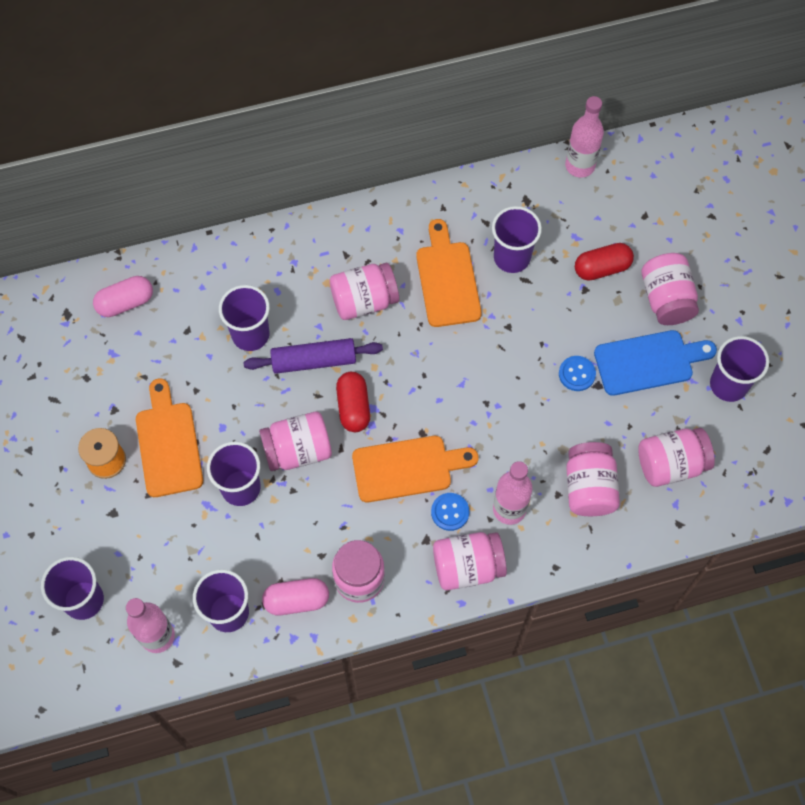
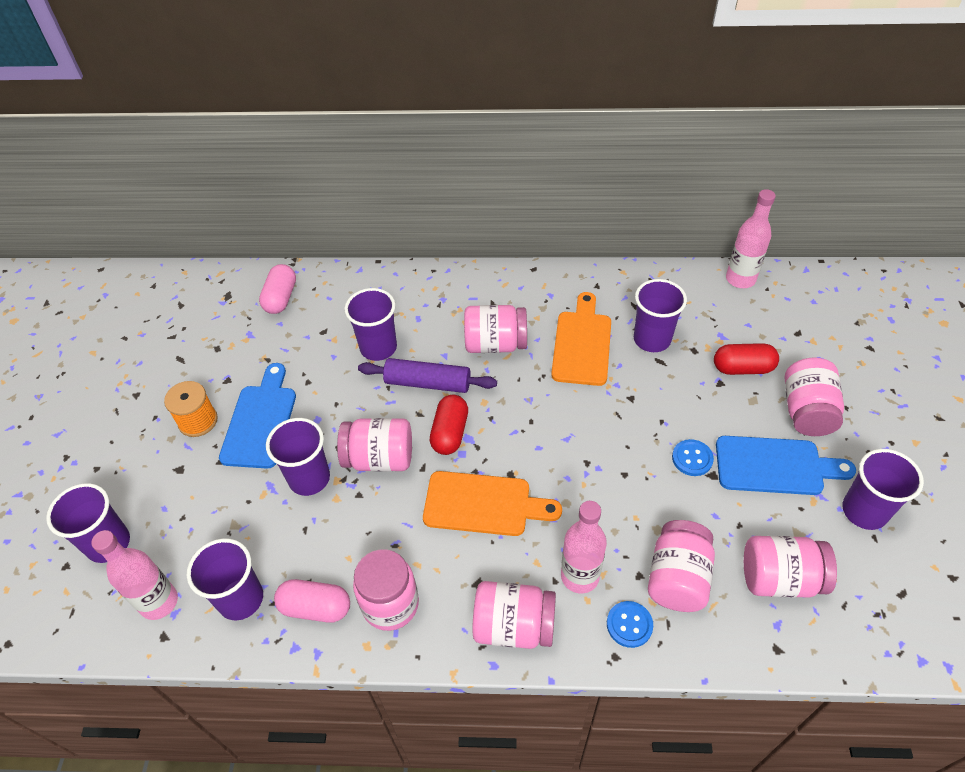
camera: 20 degrees right, 15 degrees down
pink capsule [93,276,153,317] -> pink capsule turned 75 degrees counterclockwise [259,264,296,314]
orange cutting board [136,379,203,497] -> blue cutting board [219,363,296,469]
blue button [431,493,469,531] -> blue button moved to [607,601,653,648]

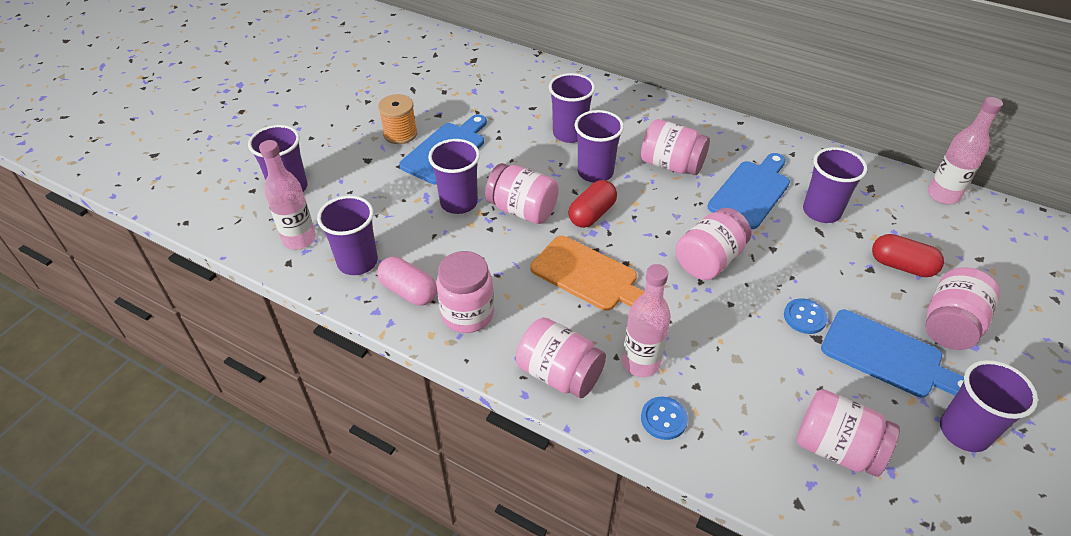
camera: 25 degrees right, 5 degrees down
pink capsule [259,264,296,314] -> none
purple rolling pin [358,358,497,393] -> purple cup [575,110,624,183]
orange cutting board [551,292,611,386] -> blue cutting board [707,153,790,229]
pink jar [648,520,715,612] -> pink jar moved to [676,208,751,280]

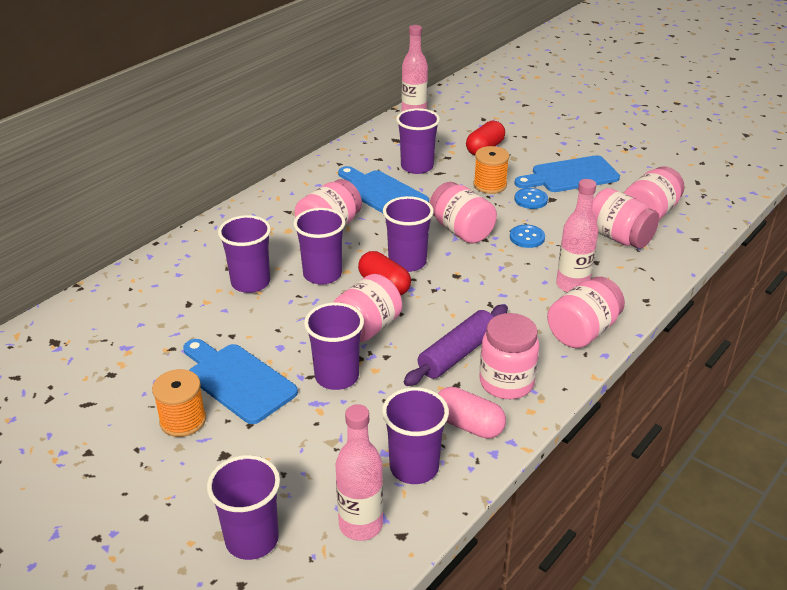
camera: 80 degrees left, 10 degrees down
pink capsule [377,257,437,305] -> pink capsule turned 75 degrees clockwise [438,387,506,439]
orange cutting board [531,236,644,311] -> none
blue button [641,397,688,440] -> blue button moved to [510,225,545,248]
blue cutting board [821,310,964,397] -> blue cutting board turned 150 degrees counterclockwise [514,155,620,192]
pink jar [925,267,1000,350] -> pink jar moved to [592,188,659,249]
purple cup [940,360,1038,452] -> purple cup moved to [383,196,434,272]
none -> purple rolling pin [404,305,508,386]
none -> orange spool [474,146,509,194]

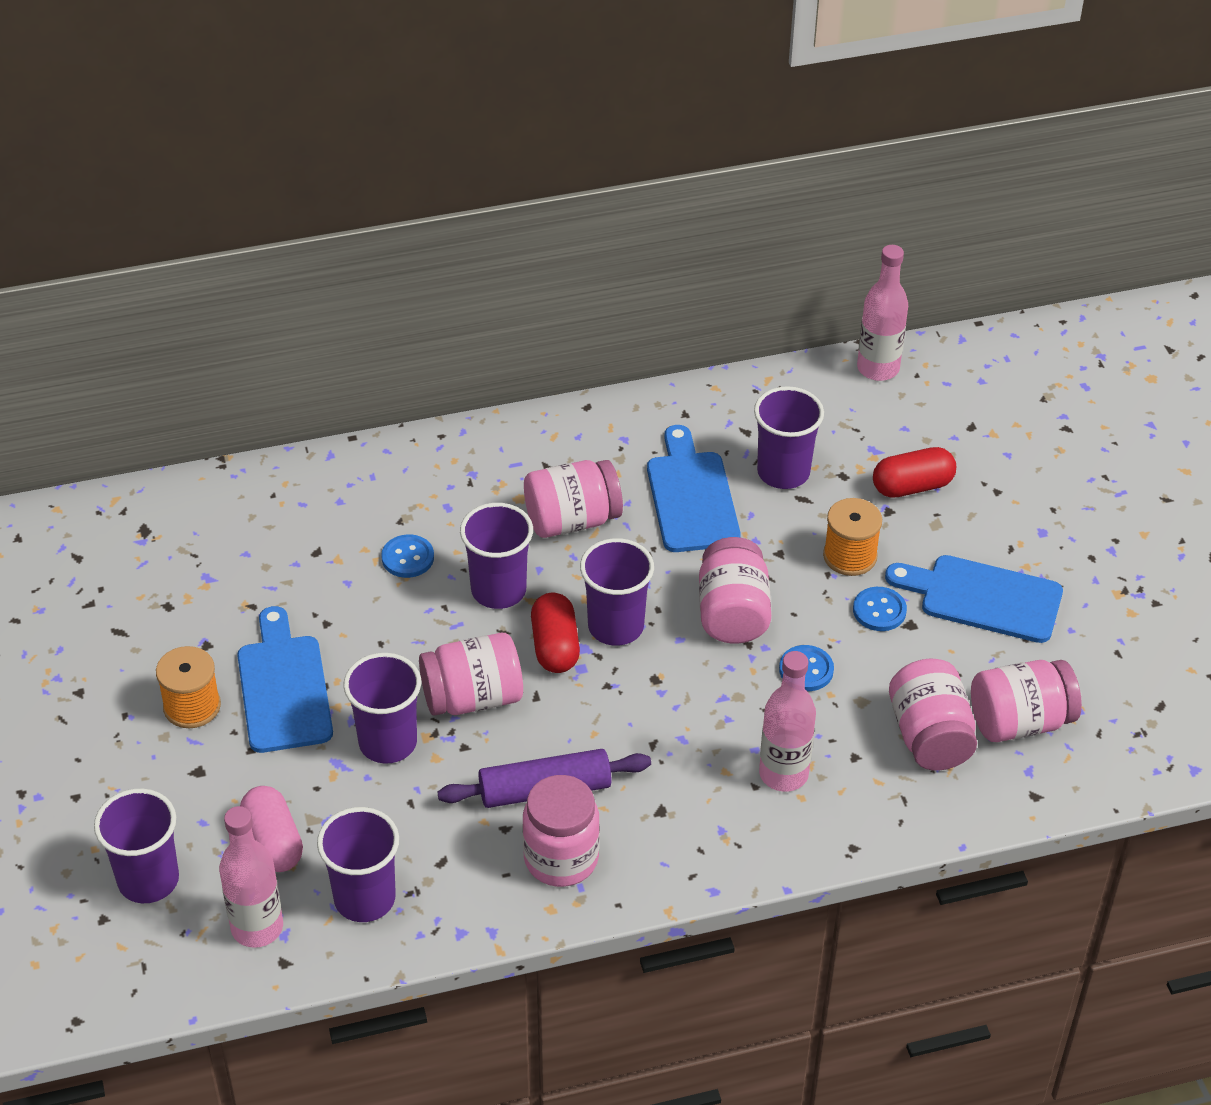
camera: 35 degrees right, 10 degrees up
purple cup [218,215,271,293] -> blue button [381,535,434,578]
pink capsule [438,387,506,439] -> pink capsule moved to [240,786,303,872]
pink jar [547,277,625,348] -> none

